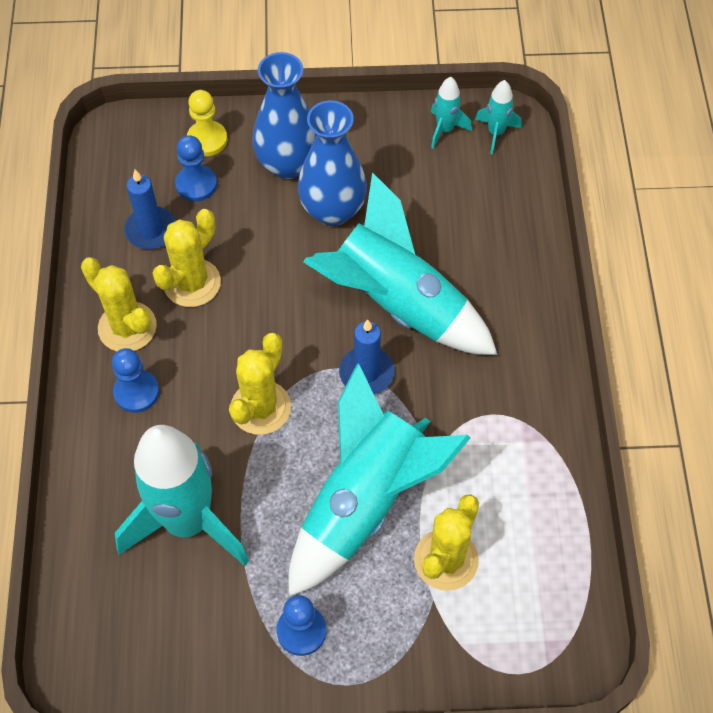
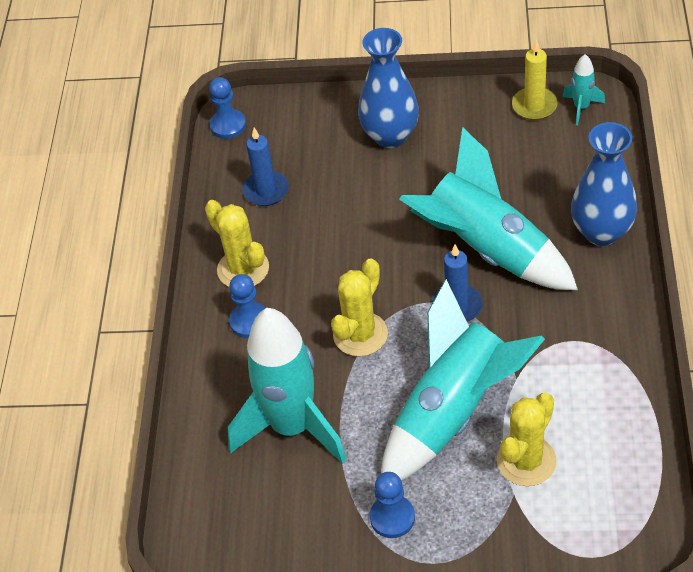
camera: 10 degrees right, 10 degrees down
yellow cactus [152,209,221,307] -> none
blue pawn [175,135,217,202] -> blue pawn moved to [209,77,246,139]
yellow pawn [187,90,227,156] -> none
blue vase [298,101,367,226] -> blue vase moved to [571,122,637,246]
turquoise rocket [431,77,472,148] -> yellow candle [512,40,558,120]

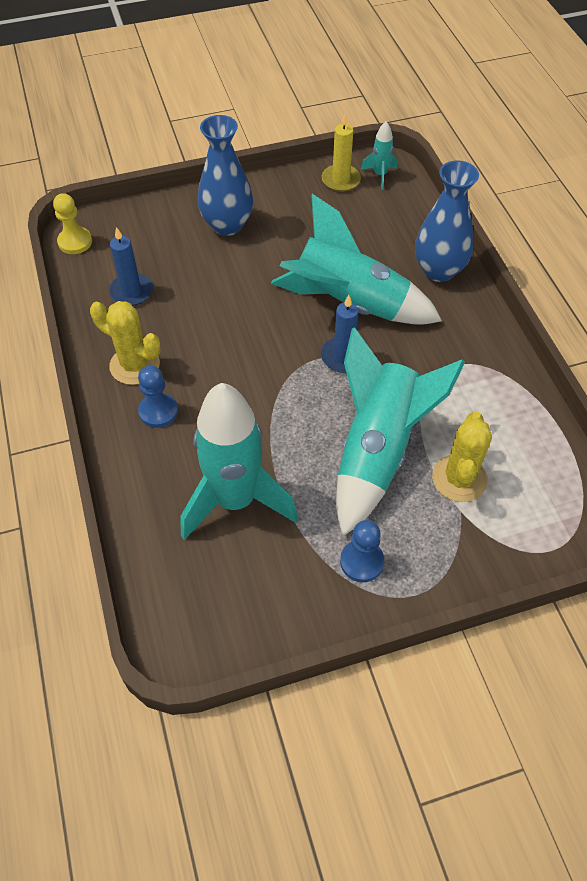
camera: 25 degrees left, 5 degrees up
blue pawn [209,77,246,139] -> yellow pawn [53,193,92,254]
yellow cactus [331,258,388,356] -> none

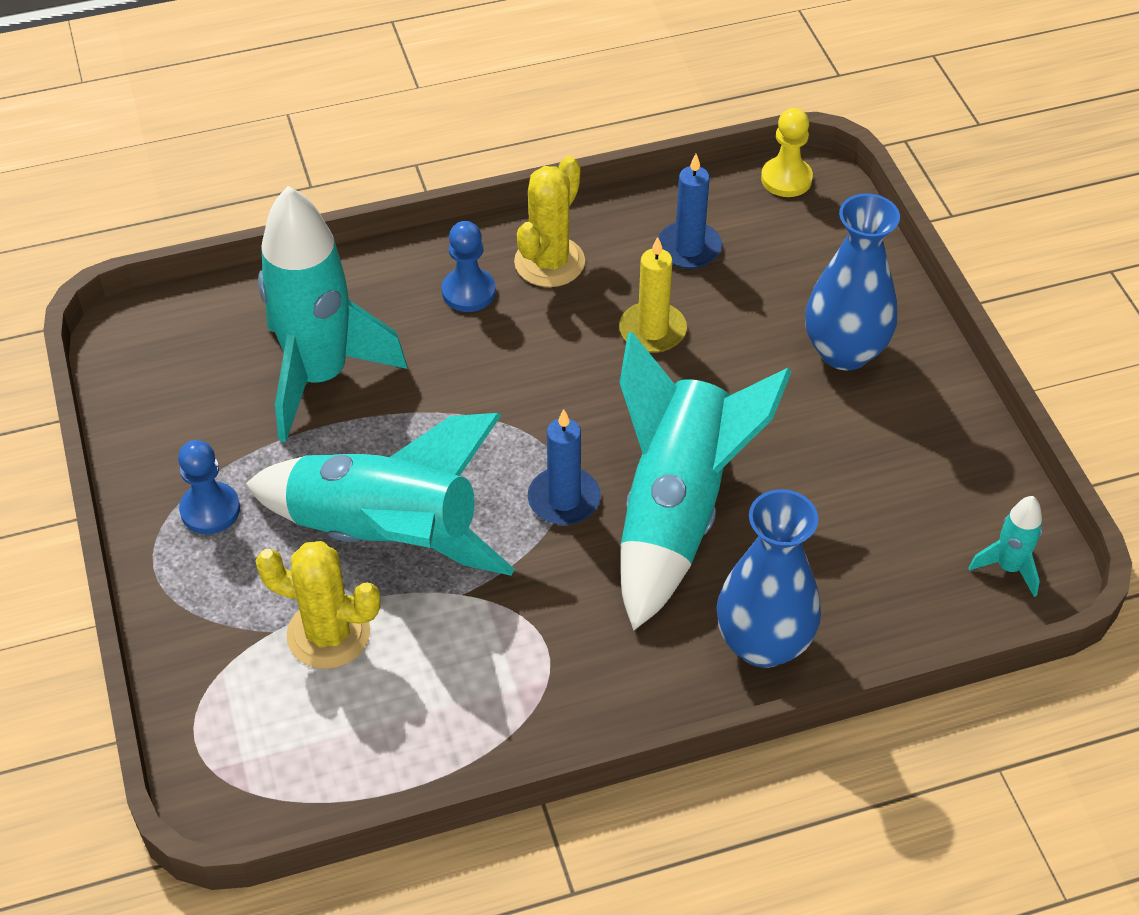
camera: 90 degrees right, 5 degrees down
yellow candle [322,114,361,192] -> yellow candle moved to [619,237,687,353]

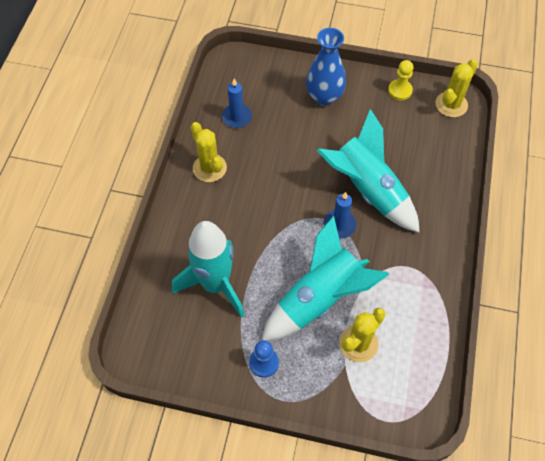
camera: 60 degrees left, 10 degrees up
blue pawn [442,221,496,312] -> none
yellow candle [619,237,687,353] -> none
blue vase [716,489,821,668] -> none
yellow pawn [761,108,813,197] -> yellow pawn moved to [388,60,414,100]
turquoise rocket [968,496,1042,597] -> yellow cactus [435,59,478,117]

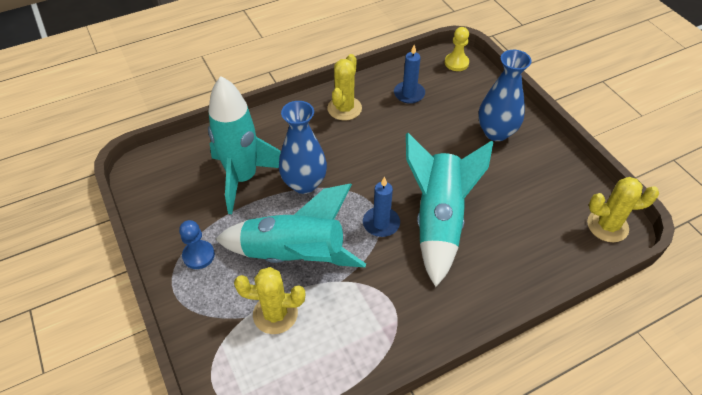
camera: 50 degrees right, 10 degrees down
yellow pawn [388,60,414,100] -> yellow pawn moved to [445,27,469,71]
none -> blue vase [279,101,327,194]

